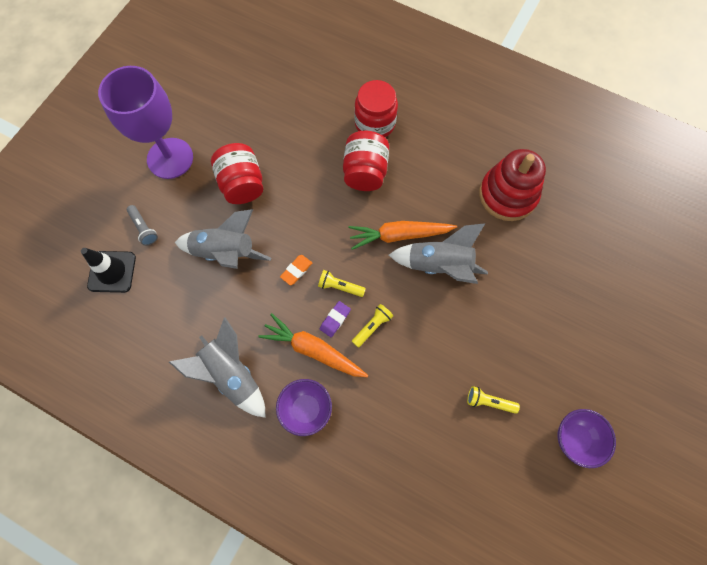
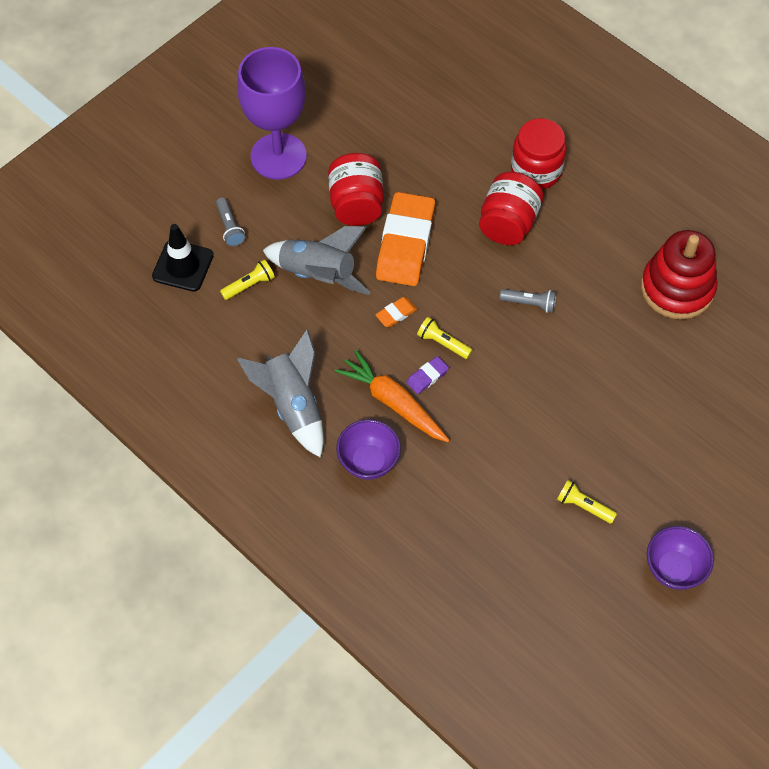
camera: 15 degrees right, 10 degrees down
orange carrot [348,221,457,250] -> grey flashlight [500,289,556,313]
yellow flashlight [352,304,393,348] -> yellow flashlight moved to [220,260,275,300]
grey rocket [389,223,488,284] -> none
none -> orange eraser [376,192,435,286]

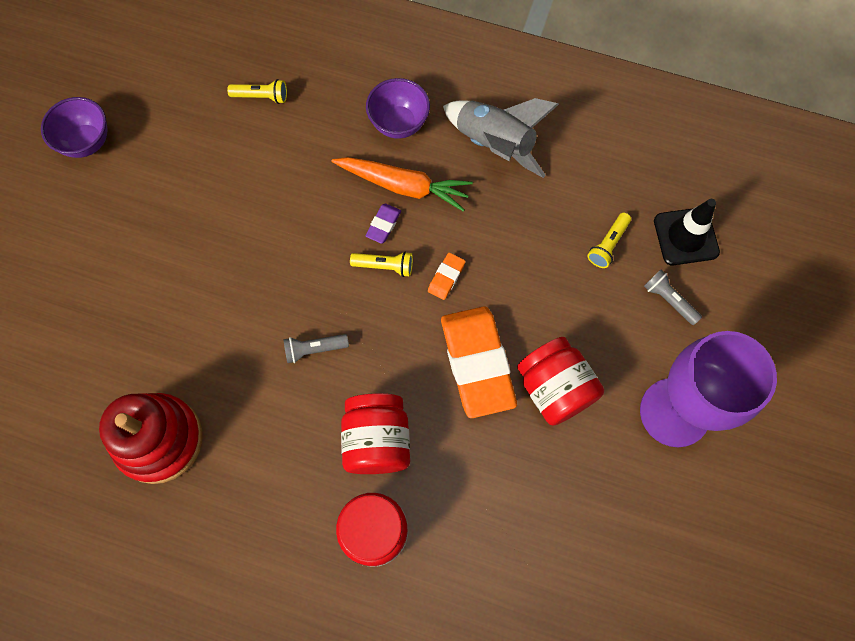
camera: 155 degrees right, 10 degrees up
grey rocket [263,226,371,295] -> none
yellow flashlight [557,480,617,524] -> yellow flashlight moved to [227,79,287,104]

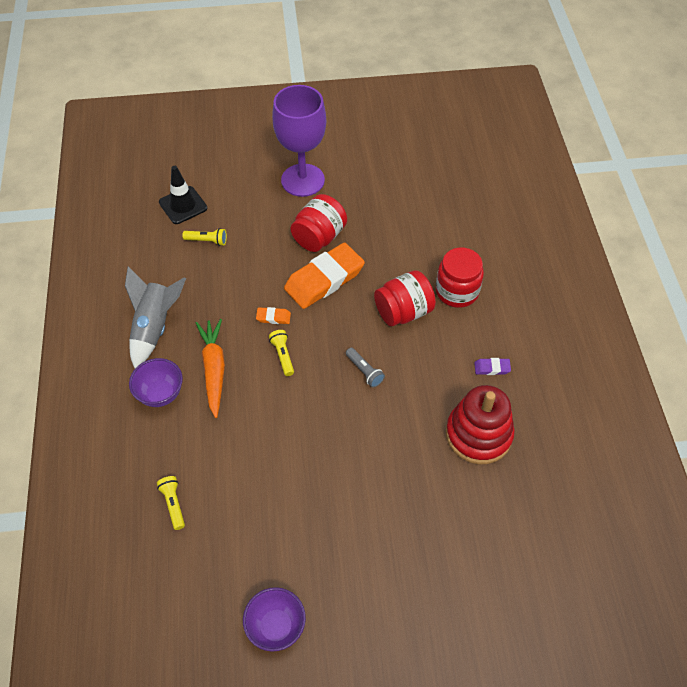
camera: 115 degrees left, 15 degrees down
purple eraser [365,204,401,244] -> purple eraser moved to [474,358,511,375]
grey flashlight [644,270,702,325] -> none

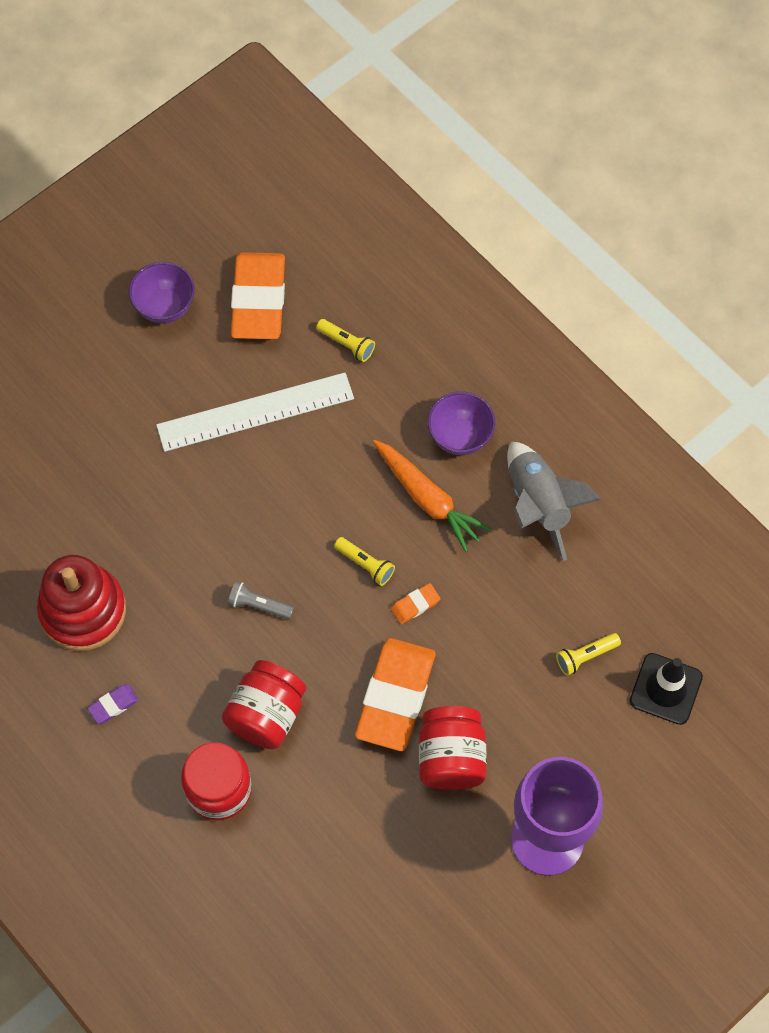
camera: 145 degrees right, 10 degrees up
none -> white ruler [156,373,354,452]
none -> orange eraser [231,252,285,339]

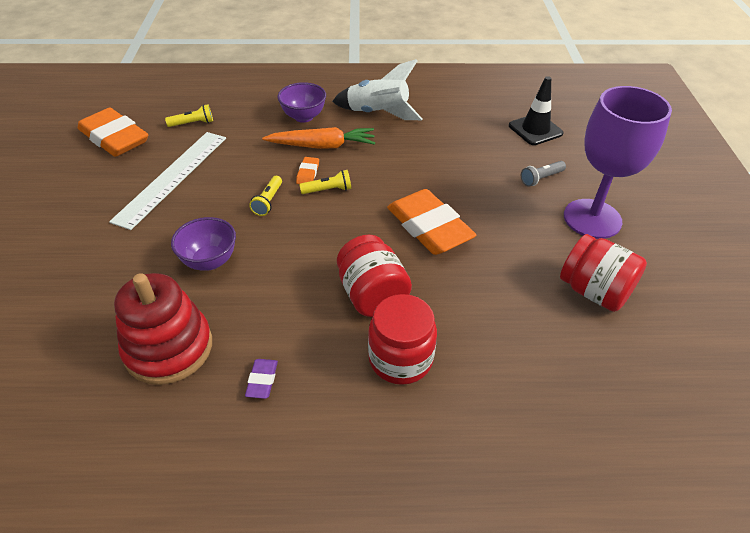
camera: 50 degrees left, 20 degrees down
purple bowl [129,262,195,323] -> purple bowl moved to [171,217,236,271]
grey flashlight [228,581,294,619] -> grey flashlight moved to [521,161,566,187]
orange eraser [391,583,440,624] -> orange eraser moved to [296,157,319,184]
red jar [419,706,487,790] -> red jar moved to [560,234,647,312]
grey rocket [507,442,601,561] -> white rocket [332,59,422,120]
yellow flashlight [556,633,621,676] -> yellow flashlight moved to [249,176,282,216]

